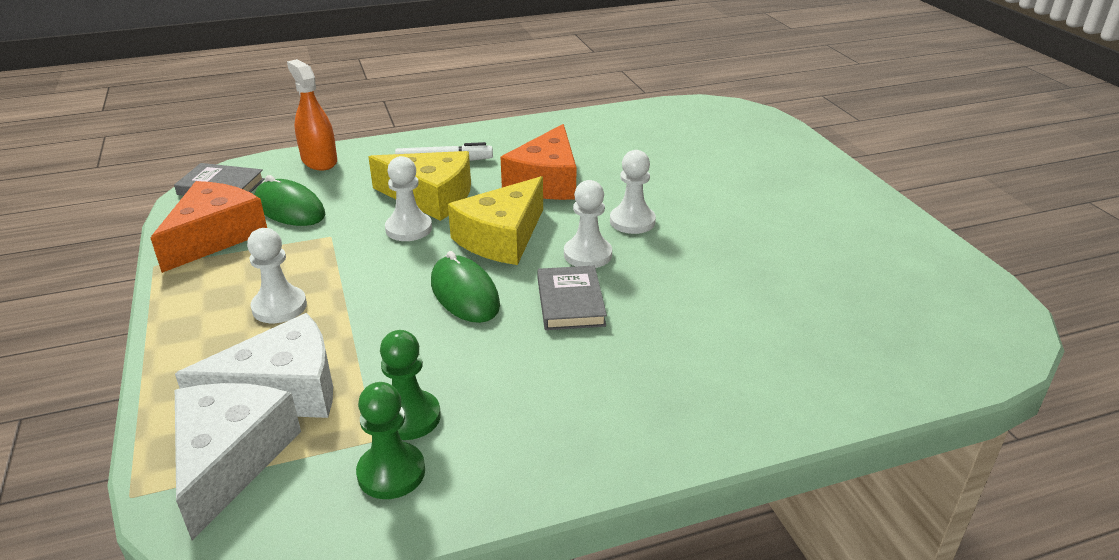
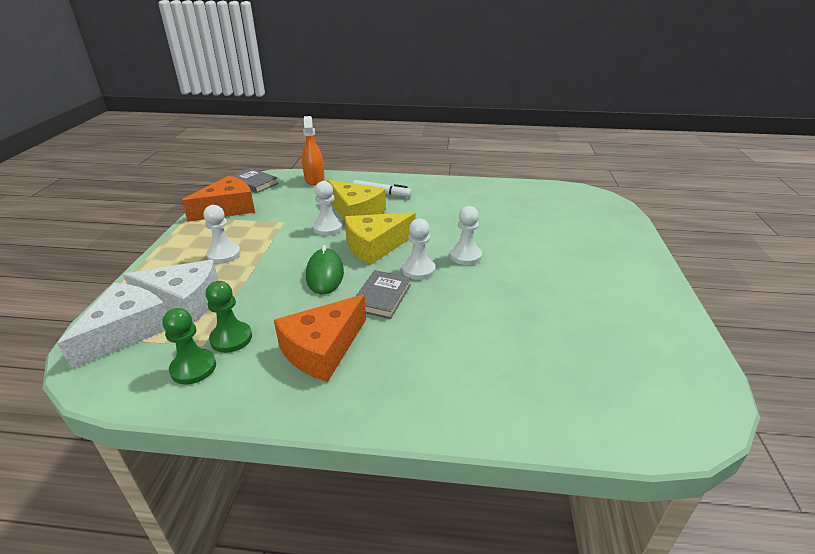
camera: 25 degrees right, 0 degrees up
green mouse [254,175,325,226] -> none
orange cheese [500,124,576,200] -> orange cheese moved to [274,294,366,382]

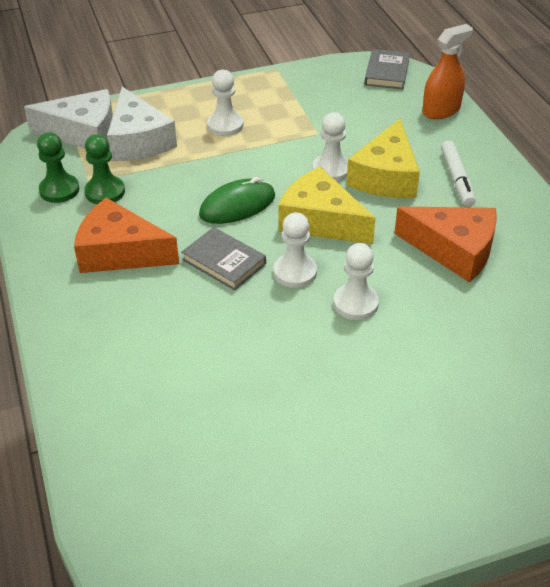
camera: 65 degrees right, 10 degrees up
orange cheese [182,176,255,222] -> orange cheese moved to [394,207,497,282]
grey book [356,270,411,319] -> grey book turned 45 degrees clockwise [181,227,266,290]

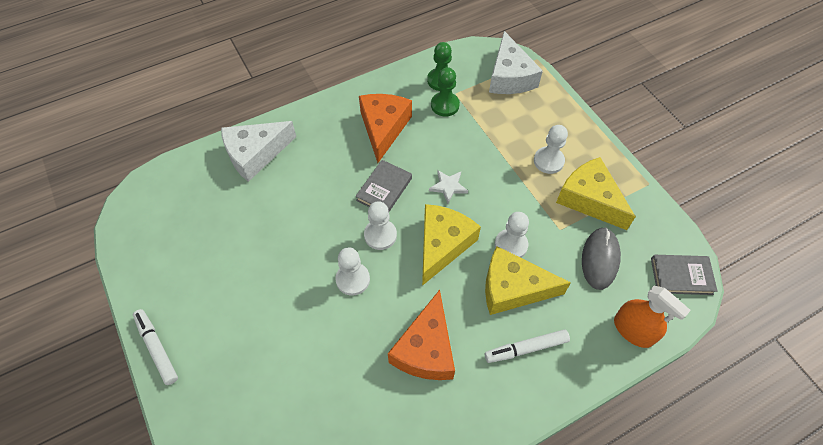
camera: 80 degrees right, 15 degrees up
white cheese [107,87,177,161] -> white cheese moved to [221,121,296,182]
green mouse [199,177,275,224] -> white star [429,170,468,204]
none -> white marker [133,309,178,385]
none -> yellow cheese [556,157,636,230]
none -> grey mouse [582,227,621,290]

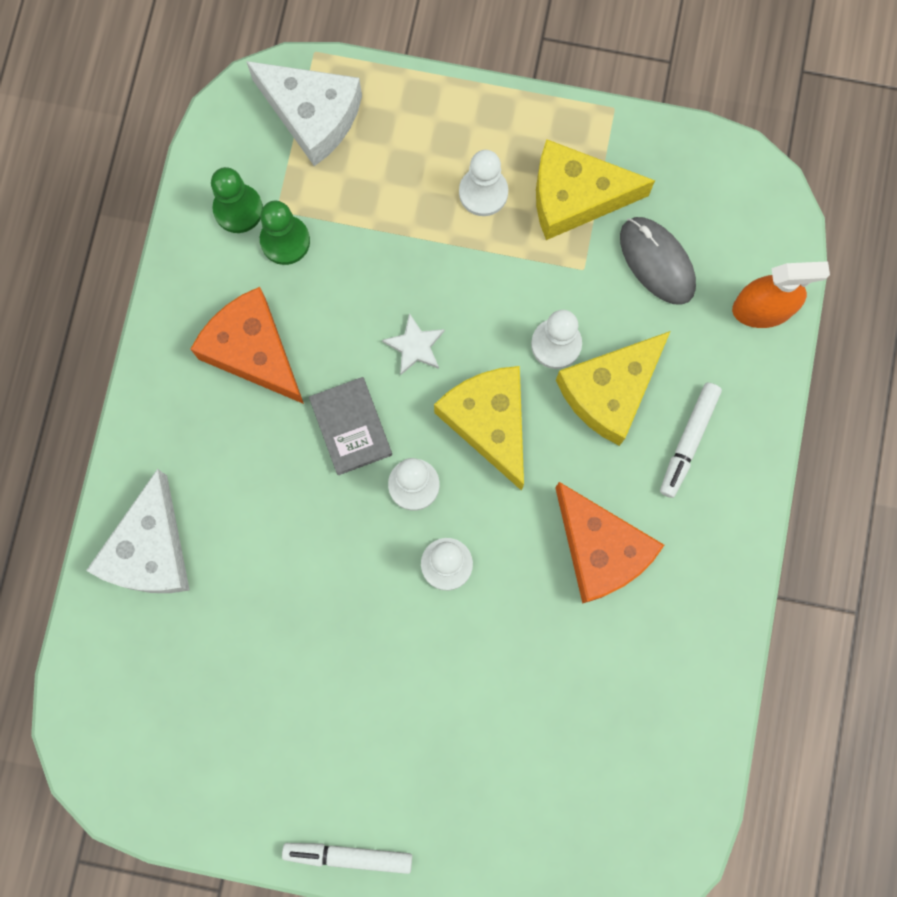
camera: 50 degrees left, 20 degrees up
grey book [651,255,718,295] -> none

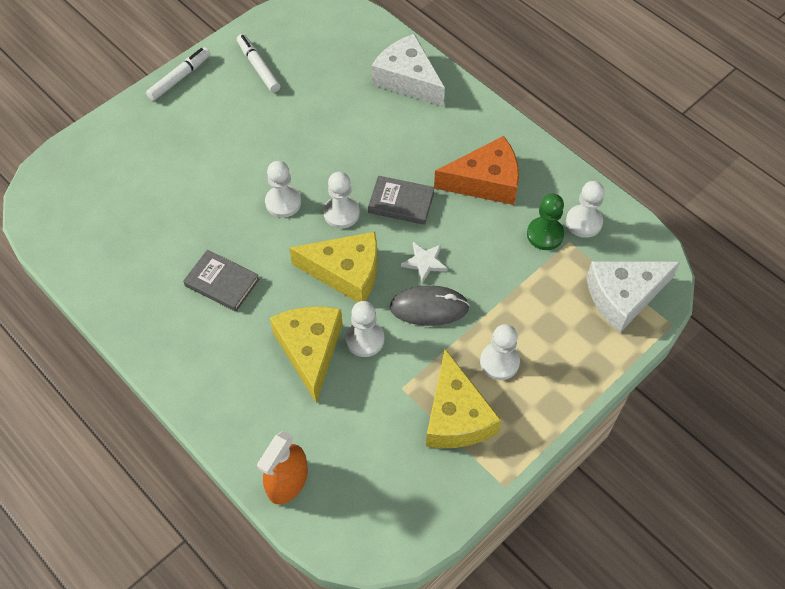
camera: 125 degrees right, 20 degrees down
green pawn [211,167,263,233] -> white pawn [566,181,605,238]
yellow cheese [536,139,655,240] -> yellow cheese turned 135 degrees clockwise [426,349,501,448]
orange cheese [555,482,664,604] -> grey book [183,250,259,312]
grey mouse [620,217,696,305] -> grey mouse moved to [390,285,470,326]
white marker [660,383,722,498] -> white marker moved to [237,34,281,92]

